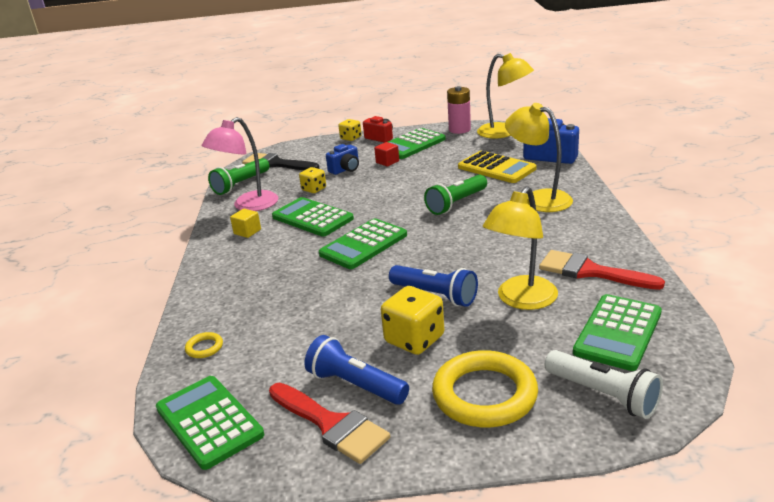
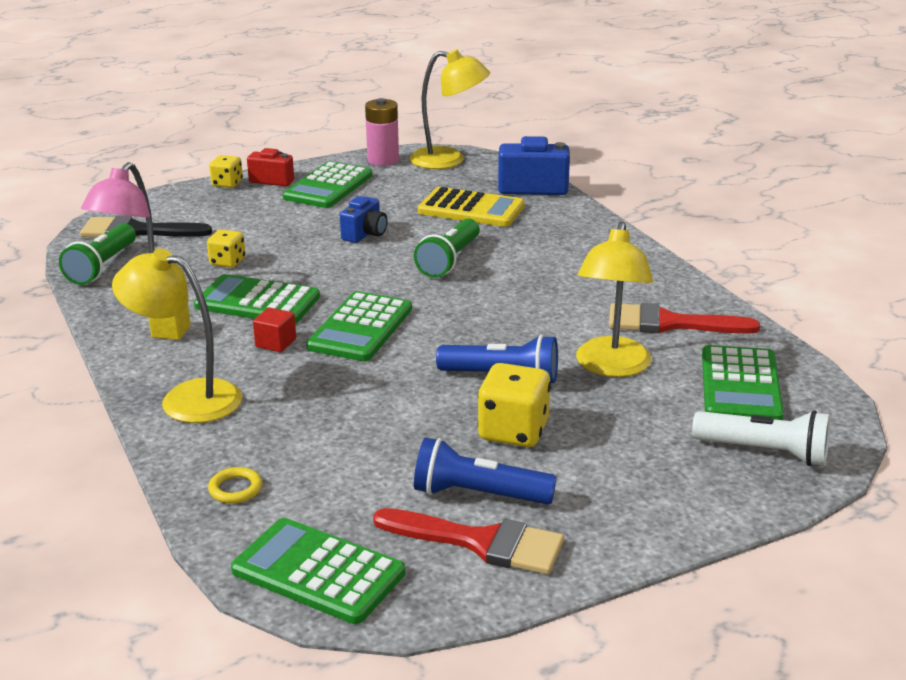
camera: 25 degrees left, 0 degrees up
blue camera [326,144,359,175] -> blue camera moved to [340,196,388,243]
red cube [374,142,399,167] -> red cube moved to [253,307,296,352]
yellow ring [432,350,538,428] -> none
yellow lamp [505,103,573,212] -> yellow lamp moved to [112,248,242,423]

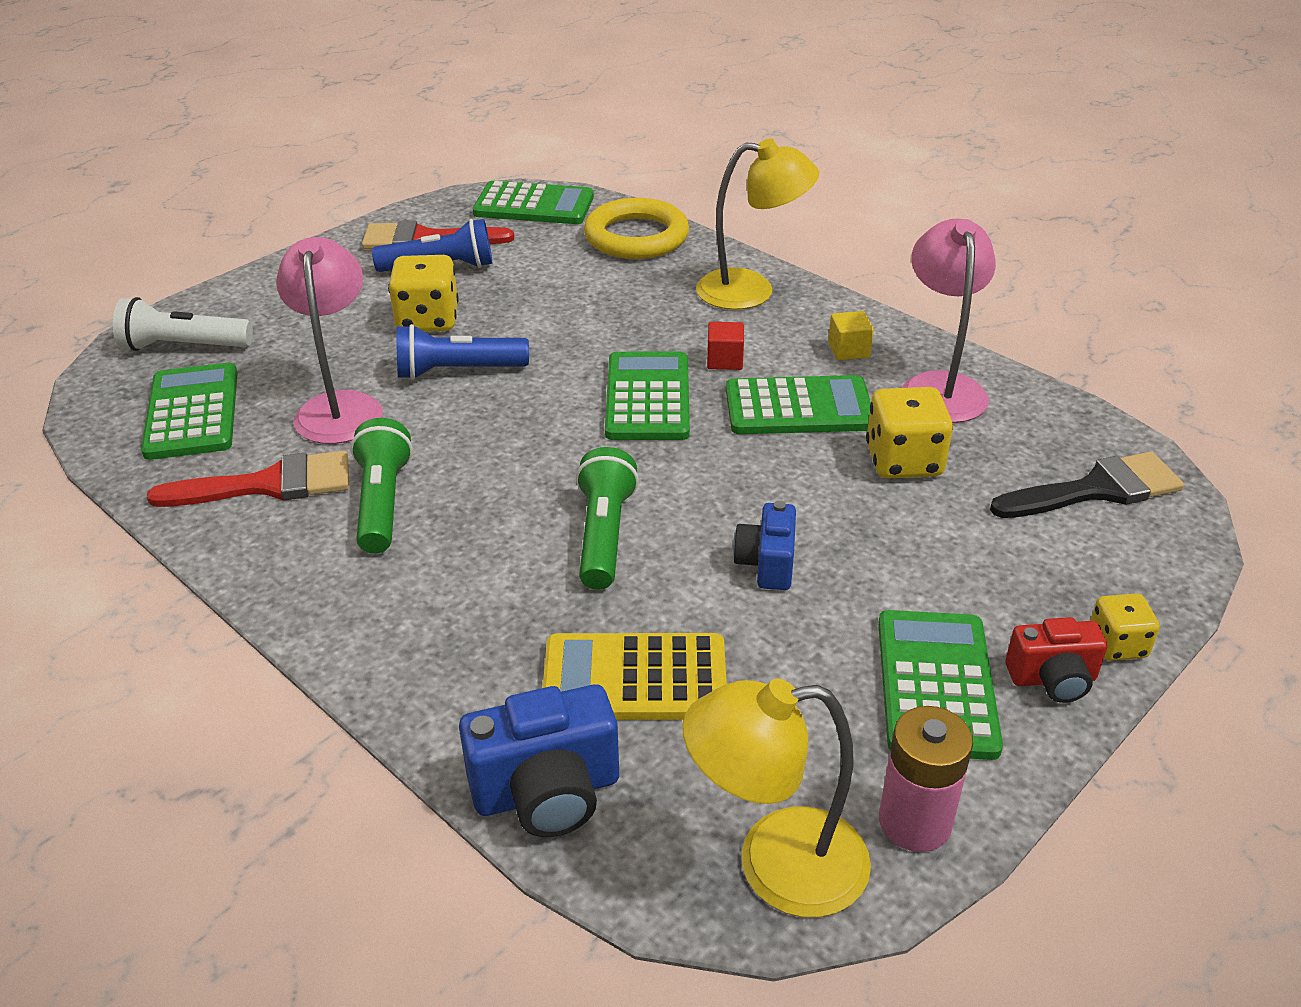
camera: 160 degrees right, 10 degrees up
green flashlight [59,223,136,285] -> green flashlight moved to [350,418,413,554]
yellow dice [207,229,245,268] -> yellow dice [866,387,953,479], size x1.65
yellow ring [208,467,262,504] -> yellow ring [584,198,689,259], size x2.40
yellow lamp [576,221,653,377] -> pink lamp [276,237,383,444]

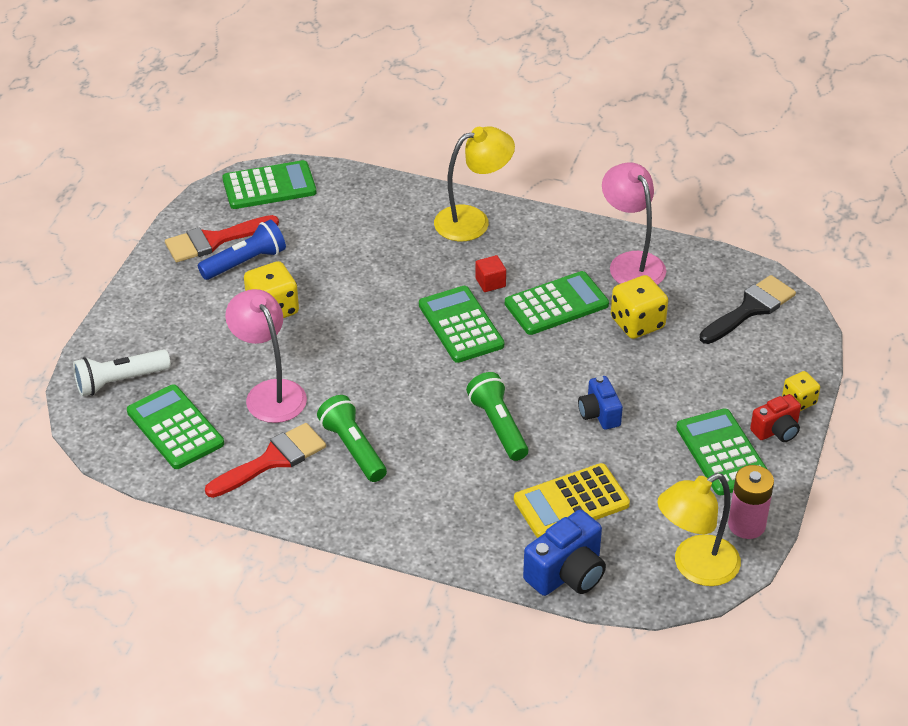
camera: 25 degrees left, 5 degrees up
blue flashlight [396,324,529,380] -> none
yellow ring [584,198,689,259] -> none
yellow cube [828,311,874,360] -> none

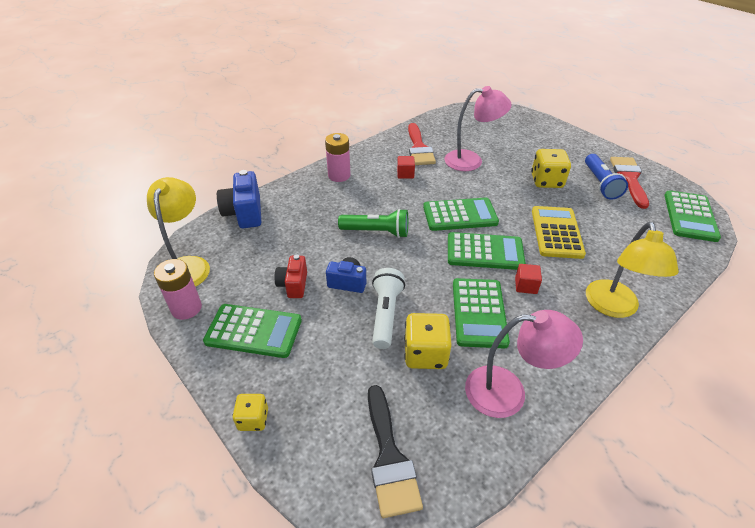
camera: 120 degrees right, 0 degrees up
white flashlight [73,349,171,396] -> white flashlight moved to [372,268,405,349]
green calculator [127,384,224,469] -> green calculator moved to [423,197,499,231]
green flashlight [317,395,387,482] -> red cube [397,156,415,179]
yellow calculator [514,463,630,538] -> yellow calculator moved to [532,206,586,259]
red camera [750,394,801,442] -> red camera moved to [274,255,307,298]
none -> pink battery [325,133,351,182]

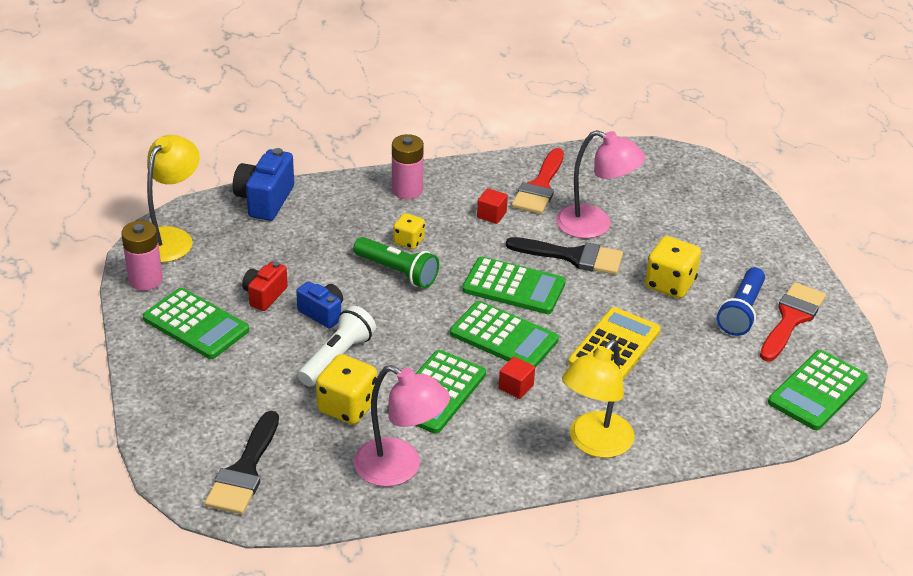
camera: 25 degrees right, 5 degrees down
yellow dice [232,394,268,431] -> yellow dice moved to [393,213,425,249]
none -> black brush [506,237,623,275]

